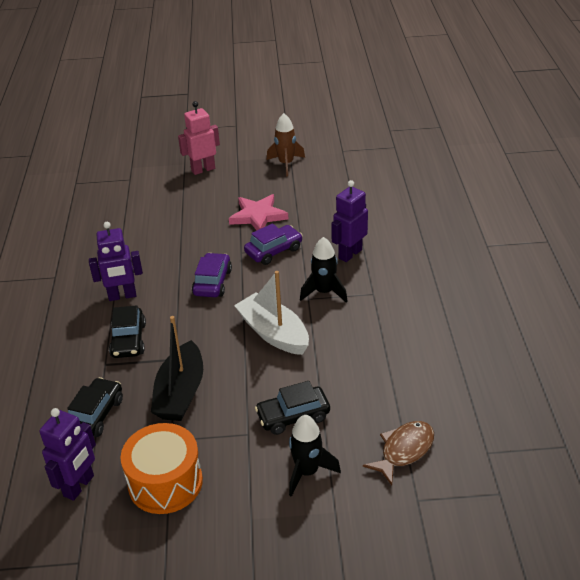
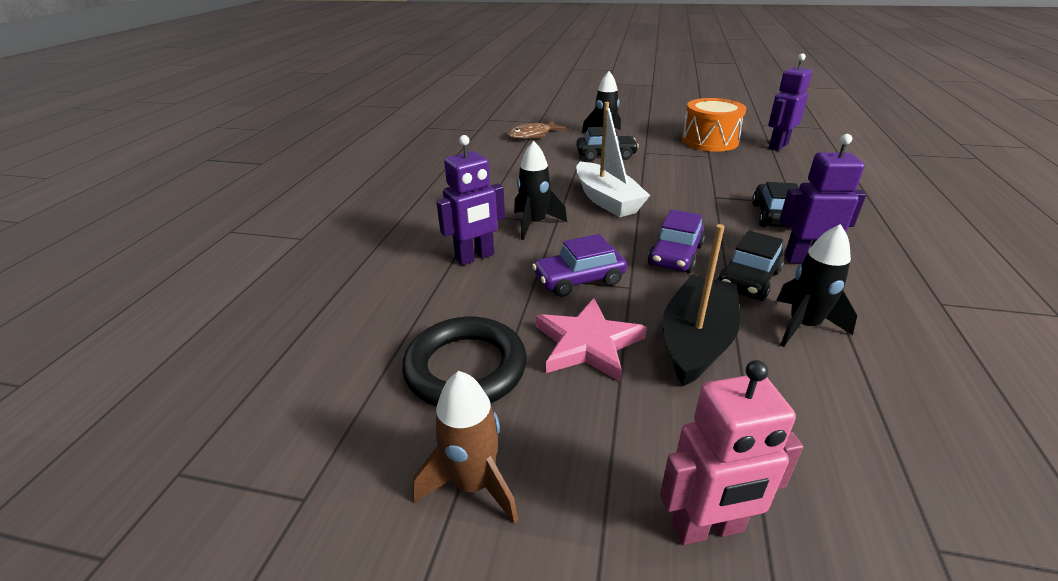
camera: 165 degrees left, 5 degrees down
black car [67,377,123,437] -> black car moved to [717,230,784,301]
black boat [151,316,203,421] -> black boat moved to [663,224,740,386]
none -> black ring [402,317,527,407]
none -> black rocket [776,224,857,347]

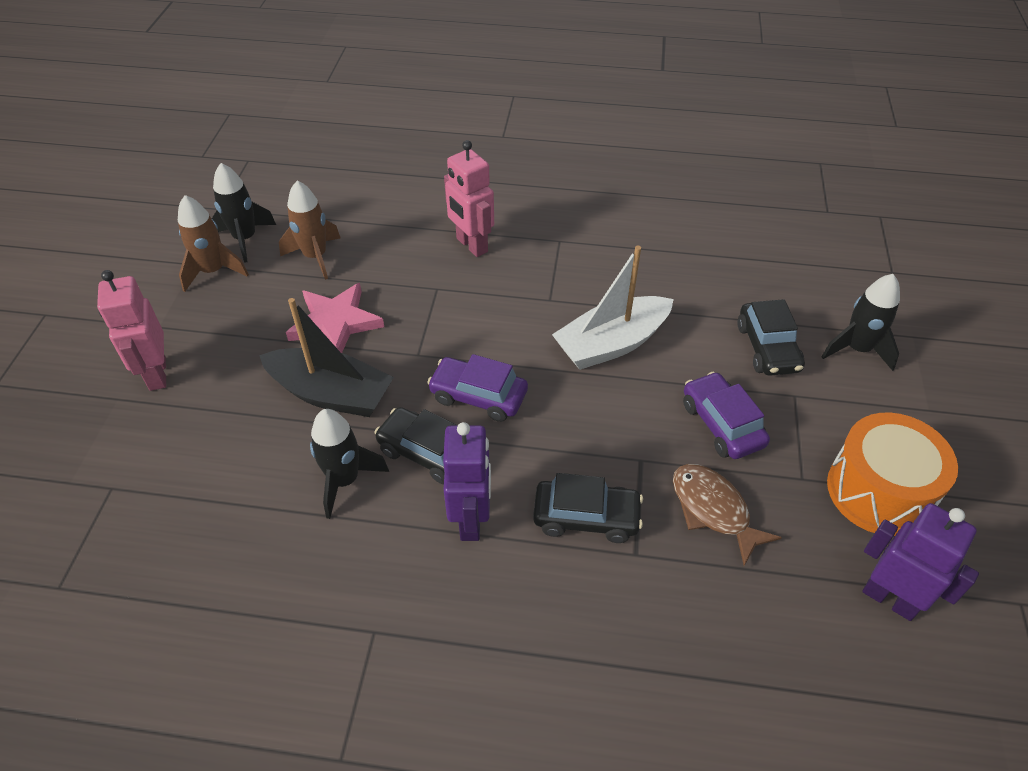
camera: 85 degrees right, 15 degrees up
black ring [402,317,527,407] -> brown rocket [279,181,341,280]
purple robot [436,135,505,265] -> pink robot [444,140,494,257]
brown fish [507,121,566,139] -> brown fish moved to [673,464,782,566]
black rocket [514,141,567,240] -> black rocket moved to [212,163,276,263]
purple car [532,234,627,297] -> purple car moved to [683,372,770,459]

